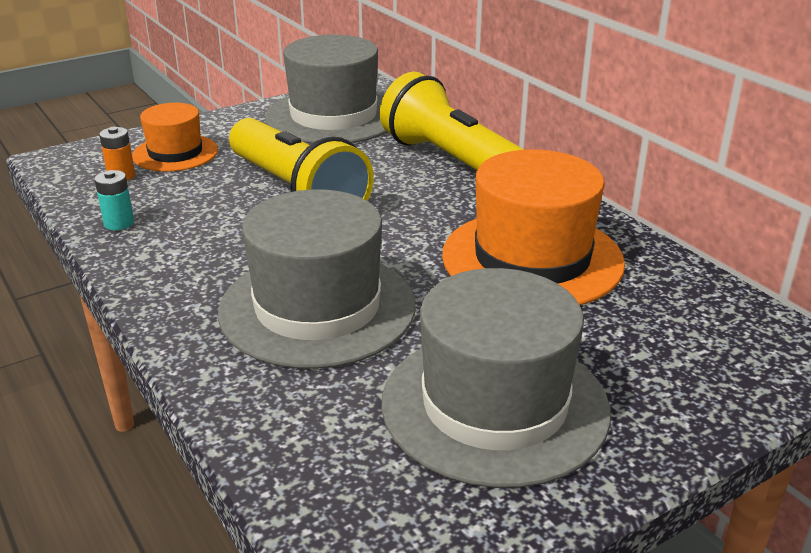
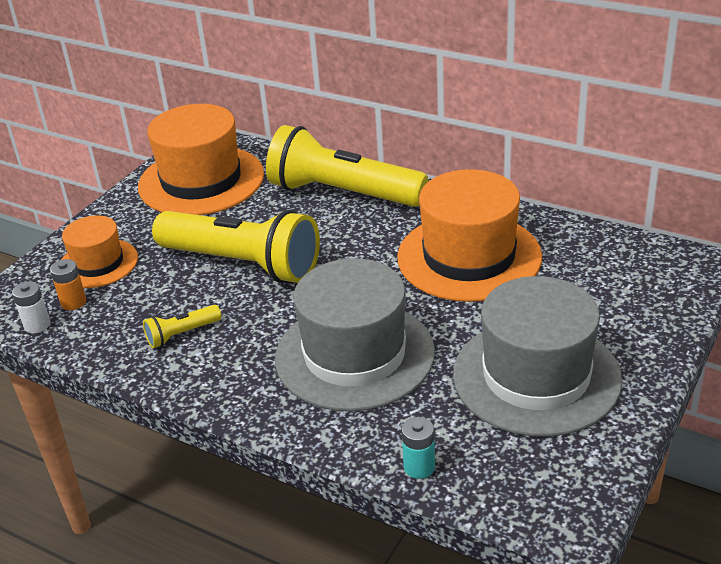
camera: 25 degrees left, 5 degrees up
turquoise battery [95,170,134,230] -> turquoise battery moved to [402,417,435,479]
grey hat [265,34,388,144] -> orange hat [138,104,264,215]
none -> white battery [12,281,50,333]
none -> yellow flashlight [143,305,221,348]

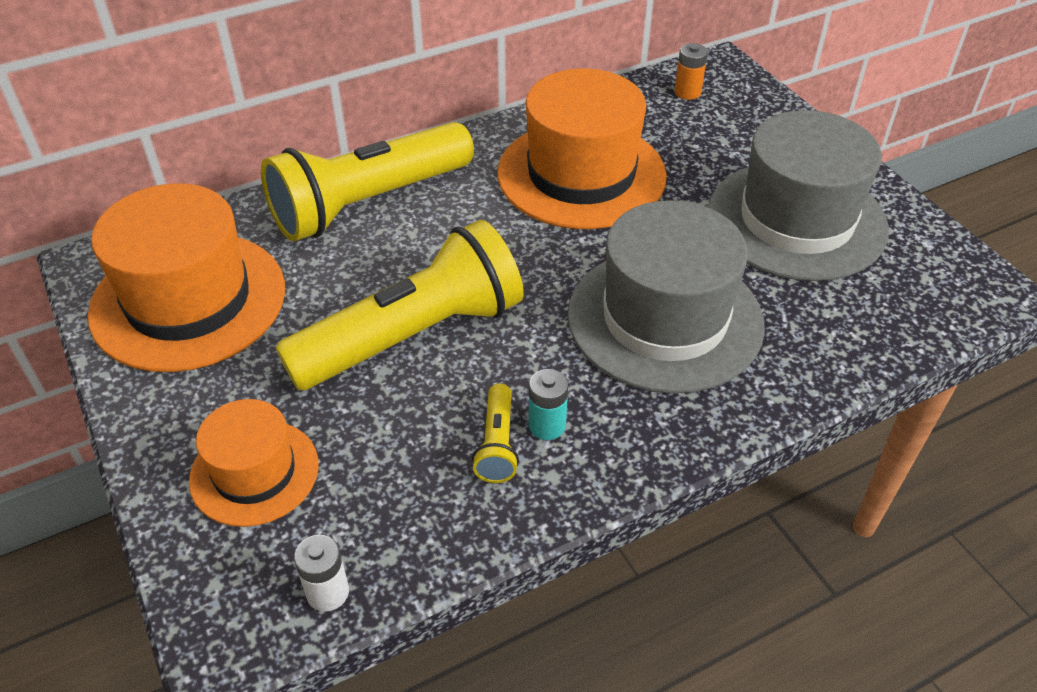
camera: 60 degrees left, 10 degrees up
orange battery [50,259,86,310] -> orange battery moved to [674,43,708,100]
turquoise battery [402,417,435,479] -> turquoise battery moved to [529,369,568,440]

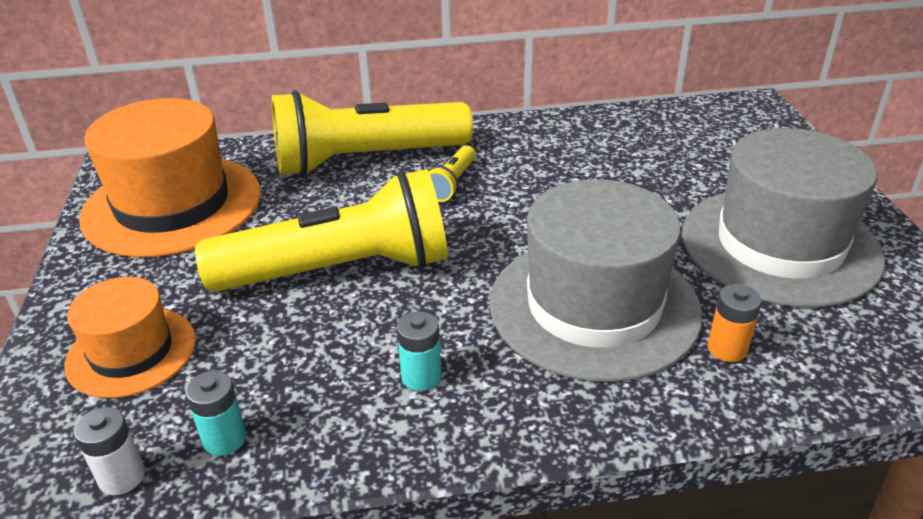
camera: 20 degrees right, 10 degrees down
yellow flashlight [472,383,519,483] -> yellow flashlight moved to [428,145,476,202]
orange hat [497,68,667,229] -> none
orange battery [674,43,708,100] -> orange battery moved to [708,284,762,362]
none -> turquoise battery [185,371,246,456]

